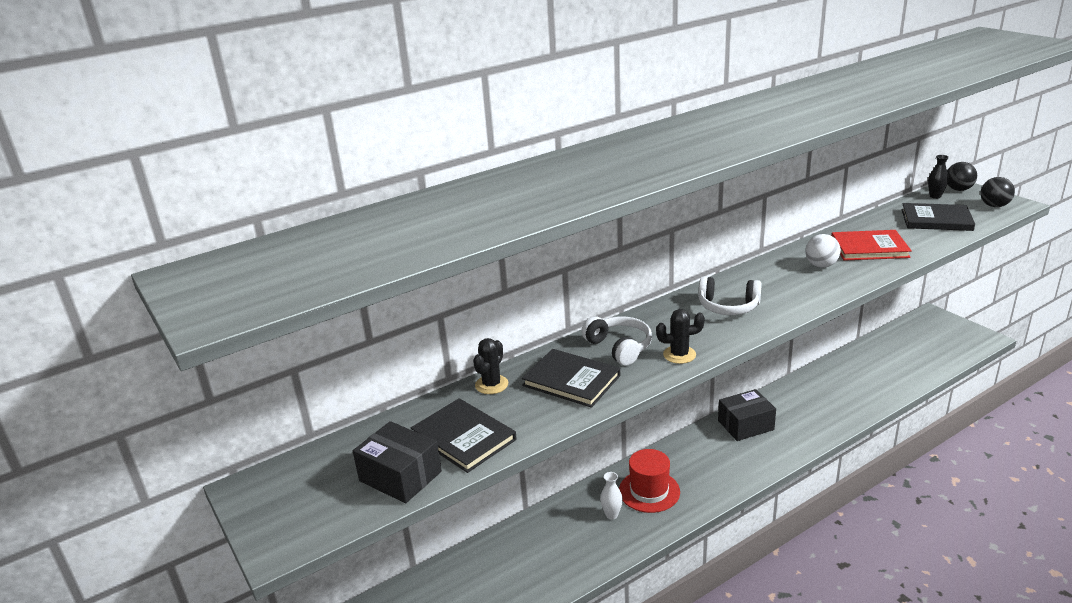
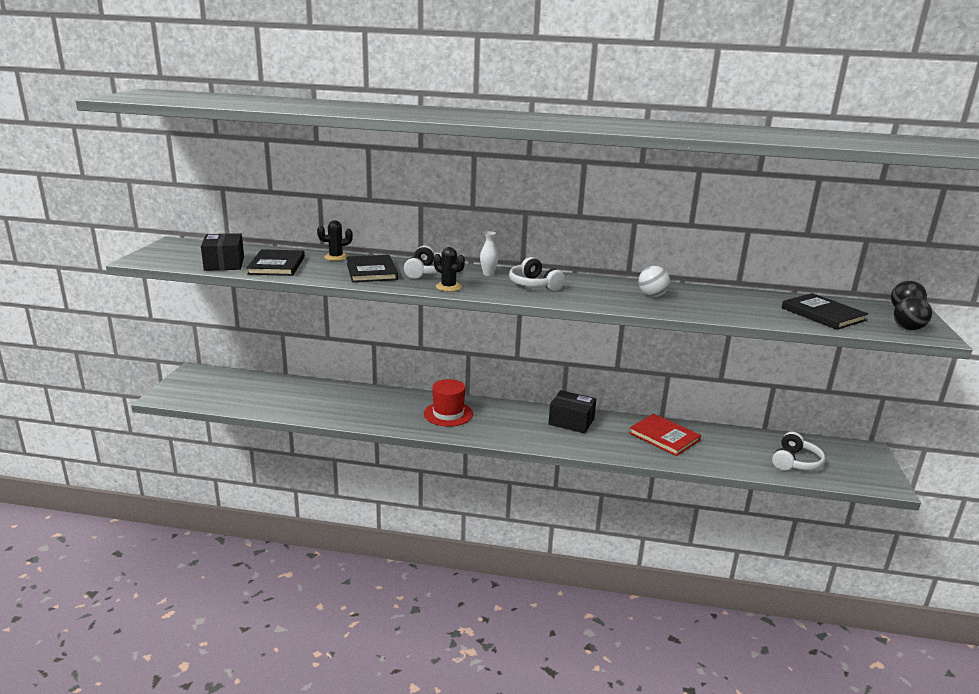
camera: 40 degrees right, 5 degrees down
white vase [600,472,623,520] -> white vase moved to [480,231,499,276]
red book [831,230,912,261] -> red book moved to [629,414,701,456]
black vase [928,155,949,199] -> none
none -> white headphones [772,432,825,470]

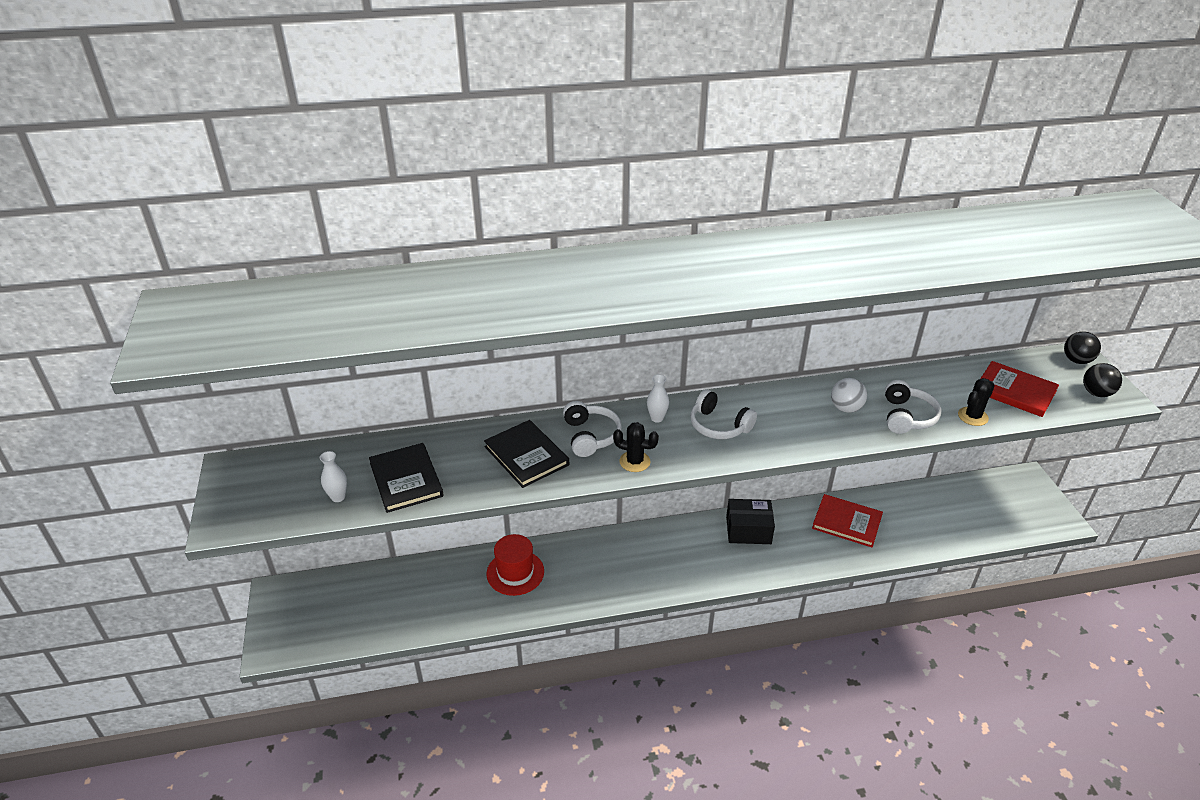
camera: 20 degrees left, 15 degrees up
black box [201,233,244,271] -> white vase [320,451,347,502]
black cactus [317,220,353,261] -> black cactus moved to [958,378,995,426]
red hat [424,379,473,427] -> red hat moved to [487,534,544,596]
white headphones [772,432,825,470] -> white headphones moved to [885,380,942,434]
black book [782,293,868,330] -> red book [980,361,1059,417]

